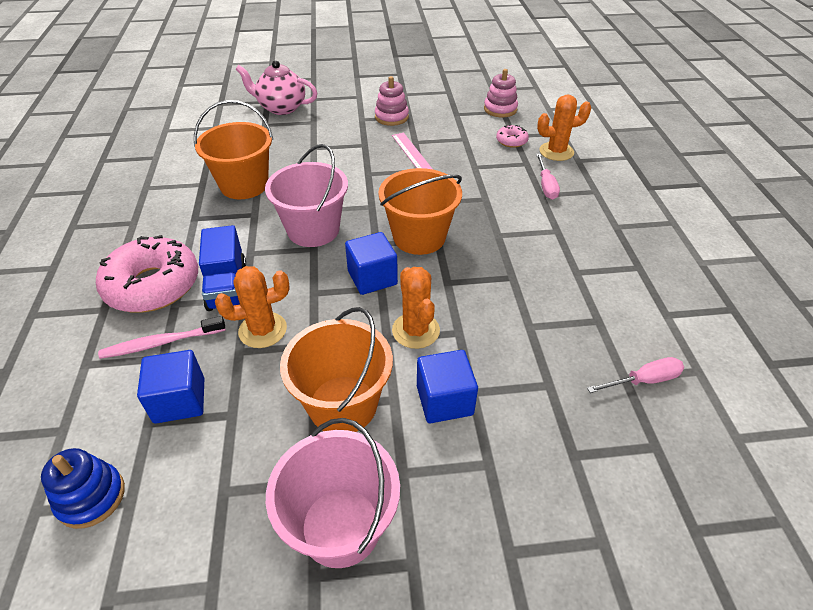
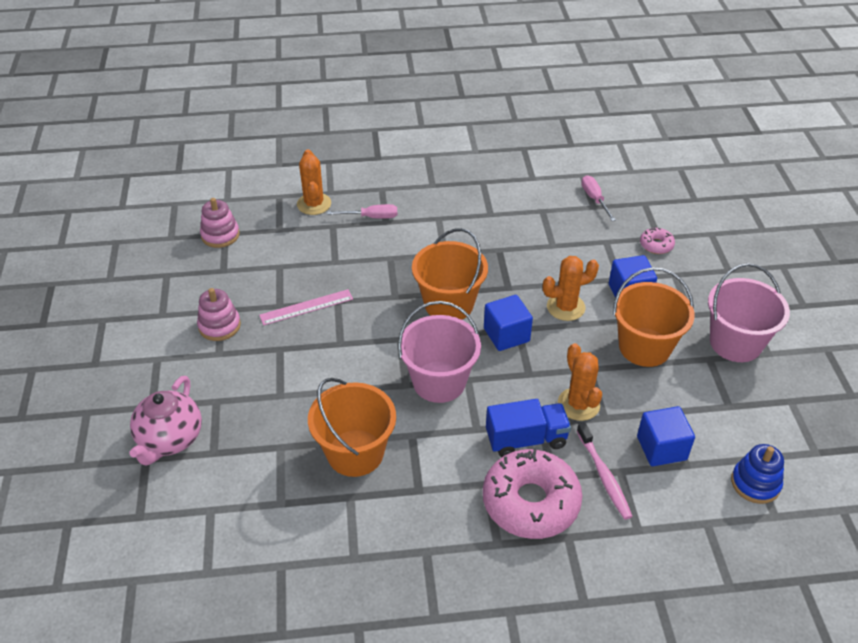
camera: 90 degrees left, 0 degrees up
pink donut [496,124,529,148] -> pink donut moved to [640,227,675,254]

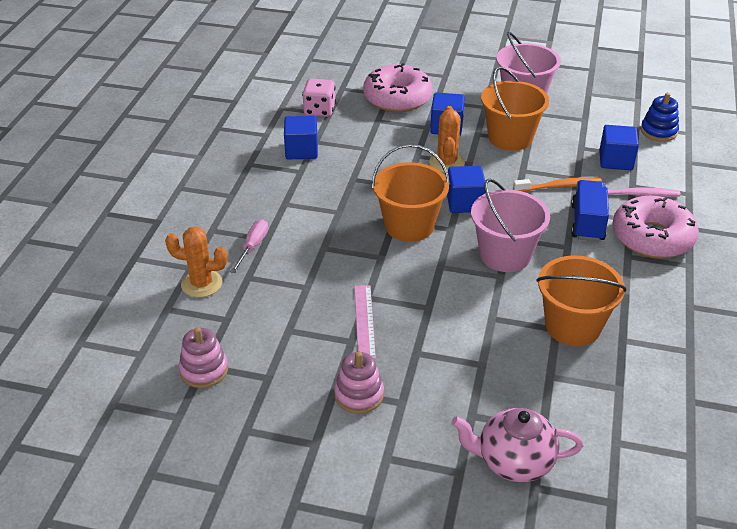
camera: 70 degrees left, 5 degrees down
pink teapot [129,376,202,466] -> pink teapot turned 150 degrees clockwise [451,408,583,482]
orange cactus [558,343,602,421] -> orange toothbrush [513,177,602,192]
pink screwdriver [581,175,616,221] -> pink dice [302,79,336,117]
pink donut [640,227,675,254] -> pink donut [363,63,433,112], size x2.24
none -> blue cube [284,116,318,159]

